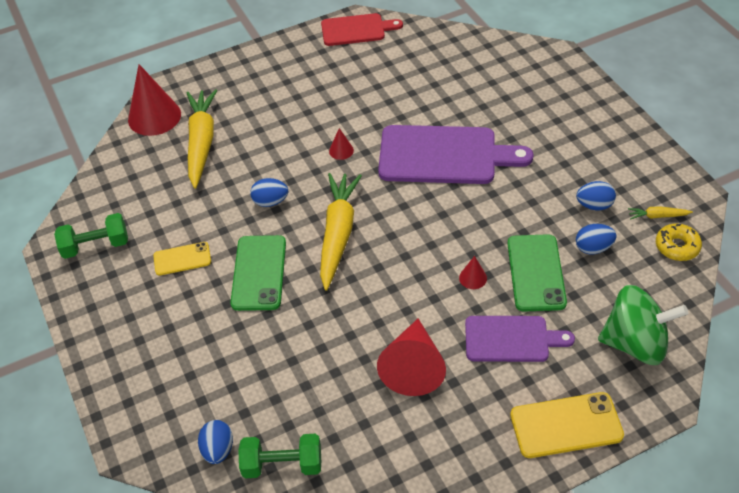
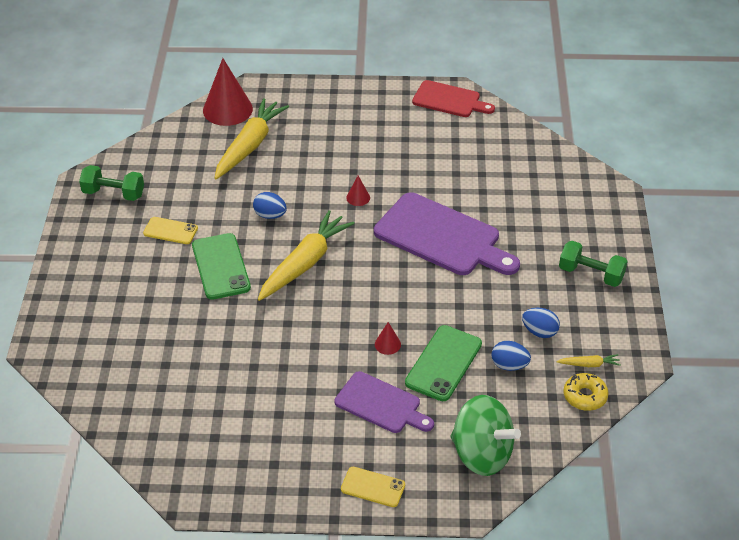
camera: 25 degrees right, 5 degrees down
blue egg [198,420,233,464] -> none
green phone [230,235,286,311] -> green phone turned 45 degrees counterclockwise [192,233,251,300]
green dumbbell [238,434,321,478] -> green dumbbell moved to [559,241,628,287]
red cone [377,319,446,396] -> none
yellow phone [510,392,624,458] -> yellow phone [341,467,405,507], size x0.62
yellow carrot [628,206,693,220] -> yellow carrot turned 150 degrees clockwise [556,354,621,367]

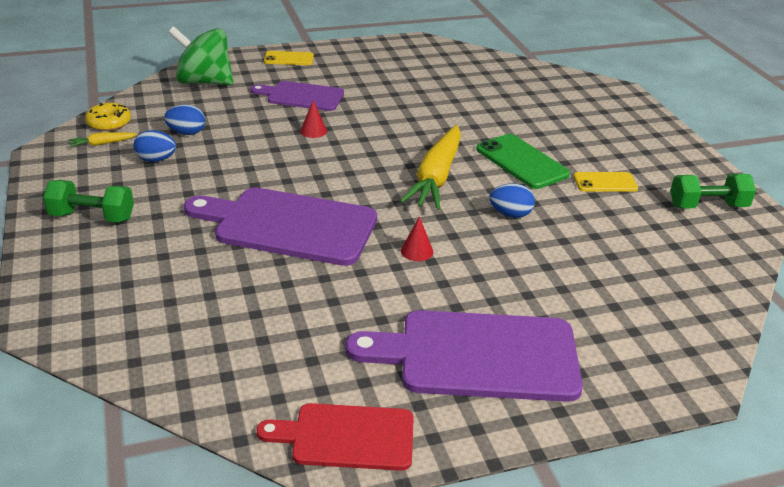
camera: 160 degrees right, 10 degrees down
red cone [203,58,253,126] -> none
yellow carrot [215,98,289,179] -> none
green phone [405,325,482,401] -> none
none -> purple cutting board [345,310,583,402]

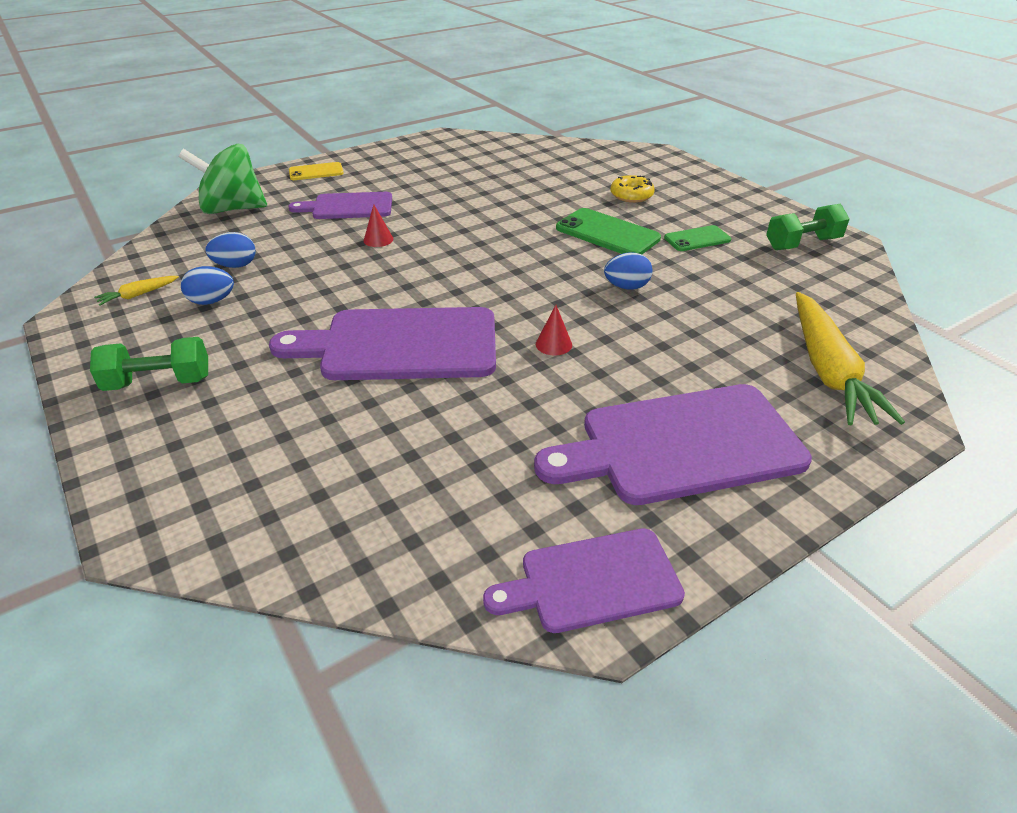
camera: 15 degrees left, 5 degrees up
yellow donut [85,103,131,131] -> yellow donut moved to [611,175,655,203]
red cutting board [257,403,414,471] -> purple cutting board [483,528,685,633]
yellow carrot [400,125,461,210] -> yellow carrot moved to [796,292,905,425]
yellow phone [574,172,638,192] -> green phone [664,225,731,251]

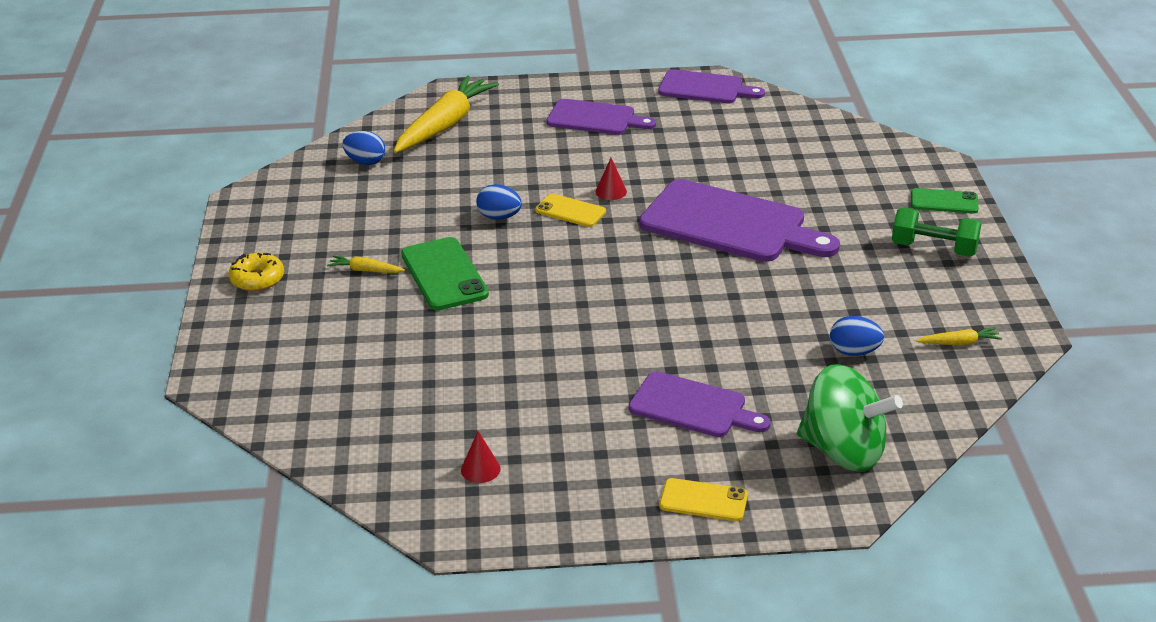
camera: 150 degrees left, 5 degrees down
blue egg [181,266,234,305] -> blue egg moved to [342,131,385,165]
red cone [364,204,393,247] -> red cone moved to [461,431,501,483]
purple cutting board [534,384,812,505] -> purple cutting board [547,99,656,135], size x0.61
yellow donut [611,175,655,203] -> yellow donut moved to [229,252,284,291]
green phone [664,225,731,251] -> green phone moved to [911,188,979,214]
green dumbbell [766,204,850,250] -> none
none -> yellow carrot [327,255,405,273]
none -> yellow phone [535,194,606,227]

